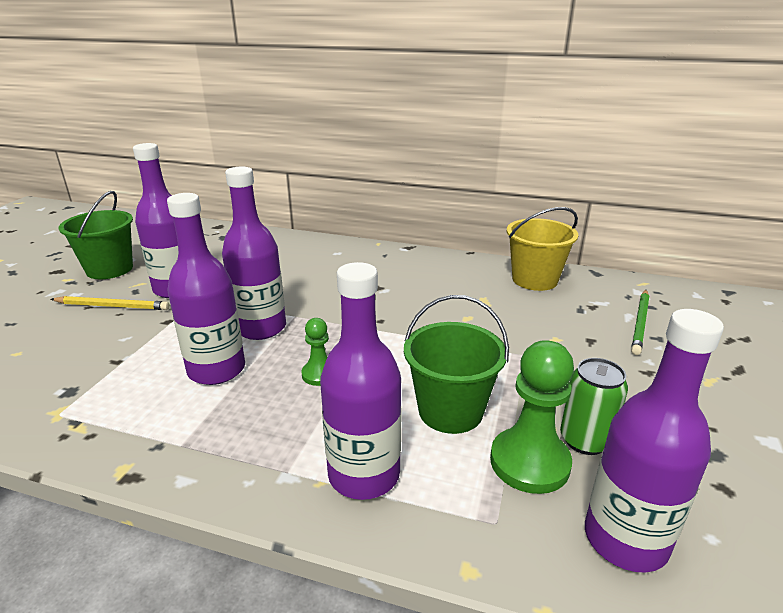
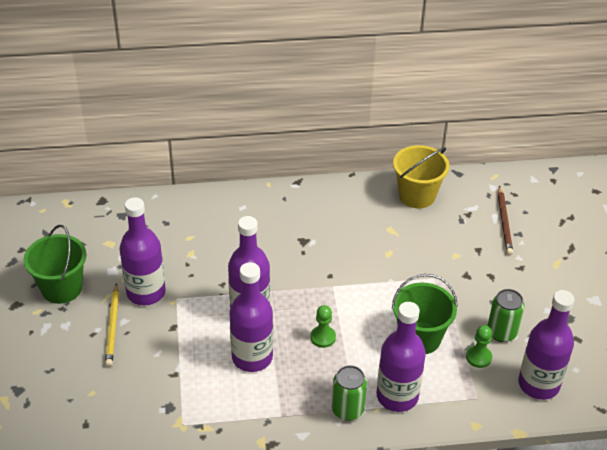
camera: 25 degrees left, 15 degrees up
yellow pencil [51,296,170,310] -> yellow pencil turned 105 degrees clockwise [105,283,119,367]
green pawn [490,340,574,494] -> green pawn [466,325,492,368], size x0.56
green pencil [631,290,649,355] -> brown pencil [498,186,513,255]
none -> green can [332,365,367,421]

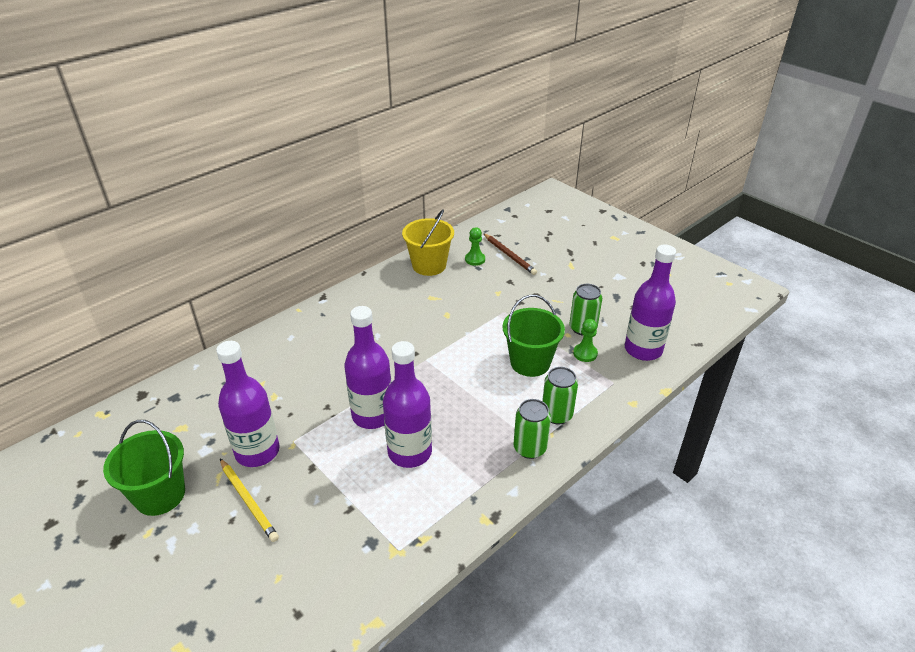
camera: 35 degrees left, 5 degrees down
green pawn [310,305,336,348] -> green pawn moved to [465,227,485,266]
purple bottle [376,302,426,412] -> green can [542,367,578,425]

